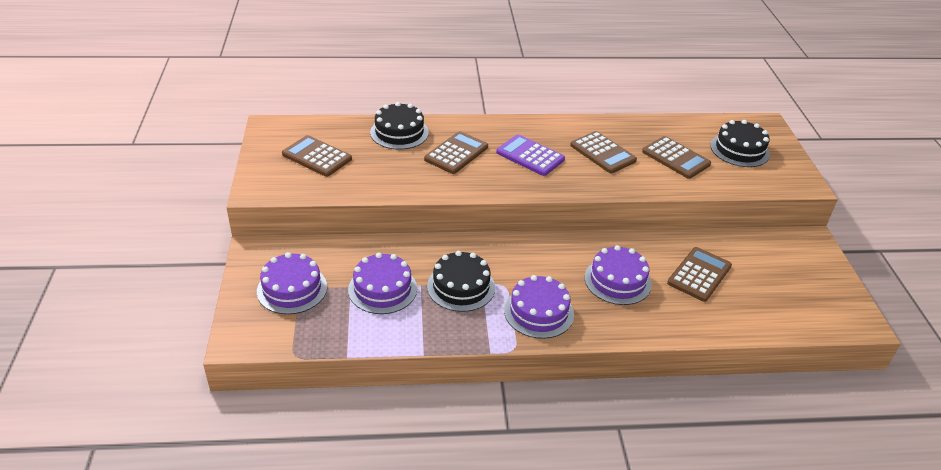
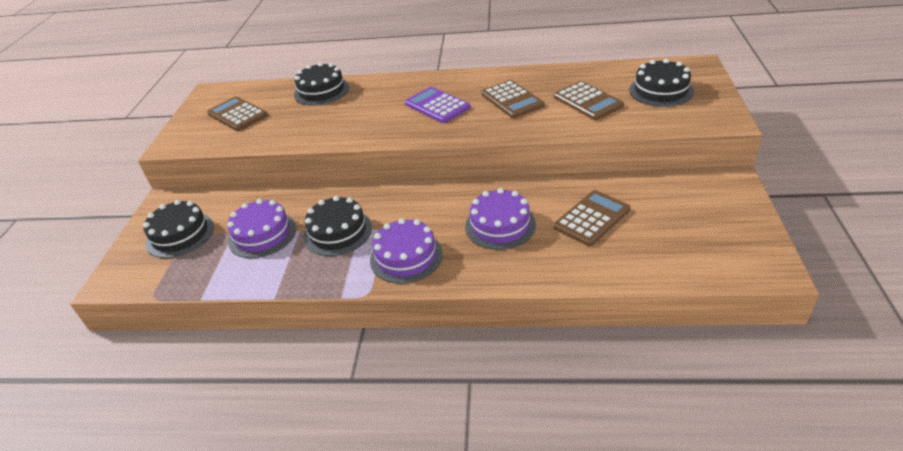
camera: 15 degrees right, 0 degrees up
purple cake [257,252,327,314] -> black cake [143,200,214,258]
brown calculator [424,131,488,174] -> none

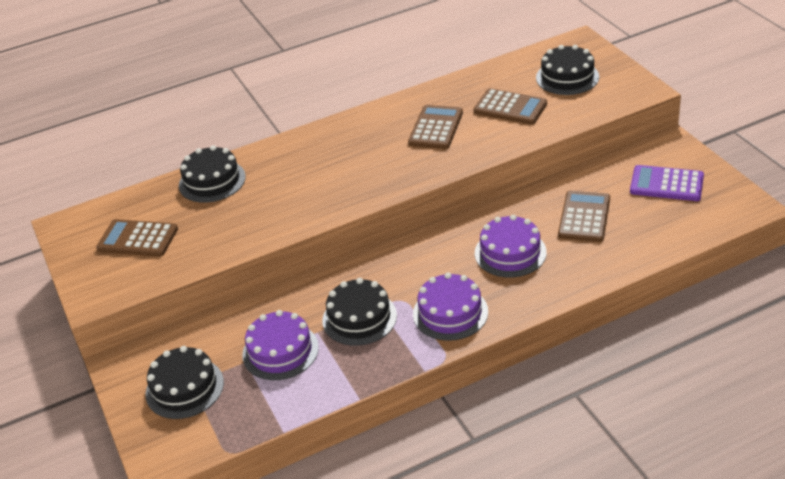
camera: 30 degrees left, 0 degrees up
purple calculator [405,87,471,123] -> purple calculator moved to [630,165,704,201]
brown calculator [481,80,544,118] -> brown calculator turned 105 degrees counterclockwise [408,105,463,149]

